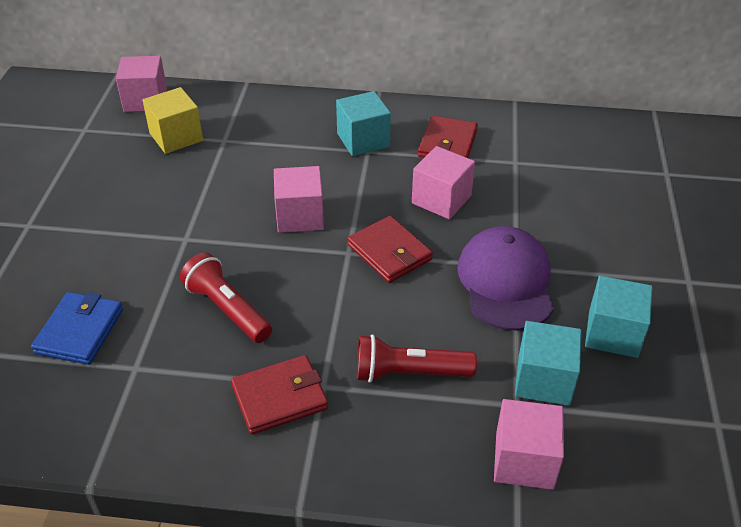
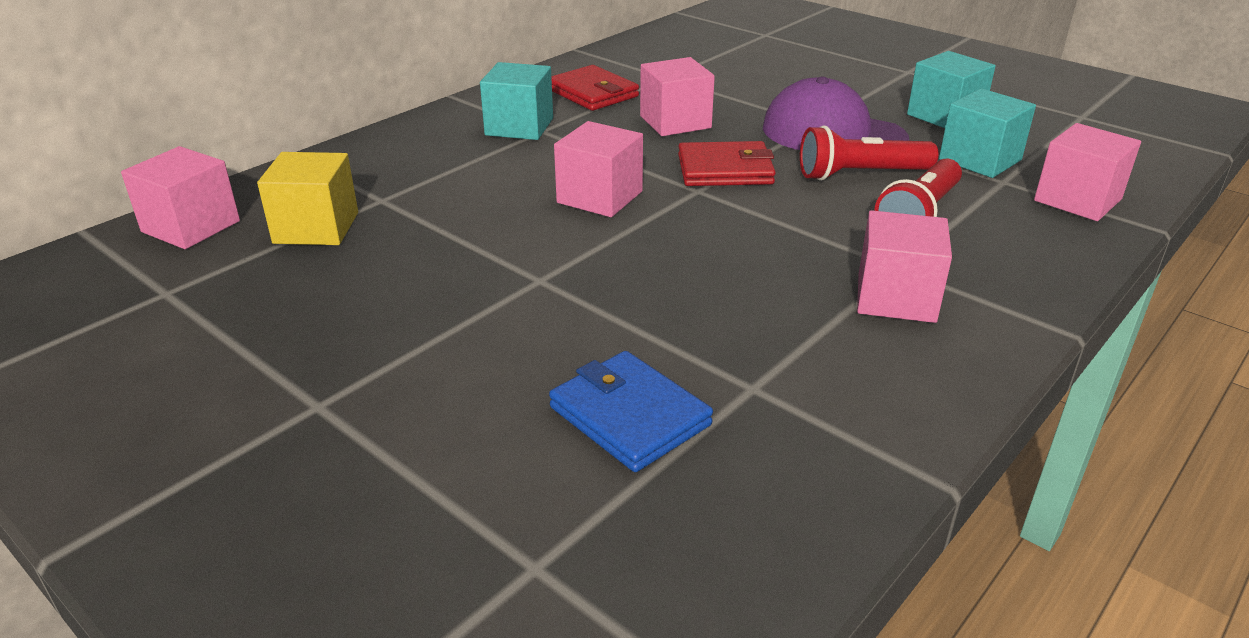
camera: 55 degrees left, 10 degrees down
red flashlight [180,252,272,343] -> red flashlight moved to [800,125,938,181]
red wallet [231,355,328,434] -> pink cube [857,210,952,323]

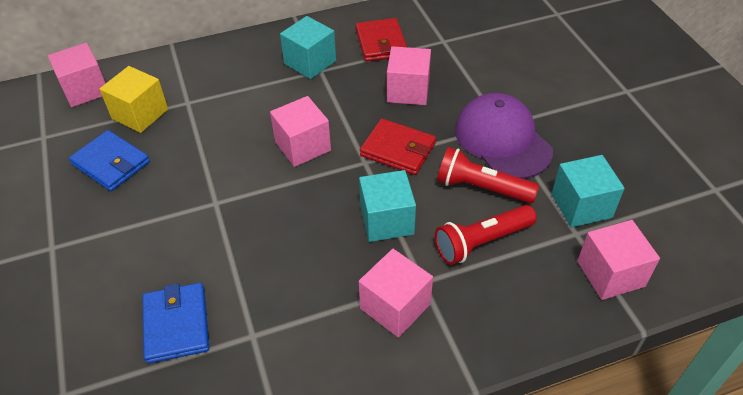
camera: 30 degrees right, 15 degrees up
turquoise cube [907,51,996,128] -> turquoise cube moved to [359,170,416,242]
none -> blue wallet [69,130,150,191]

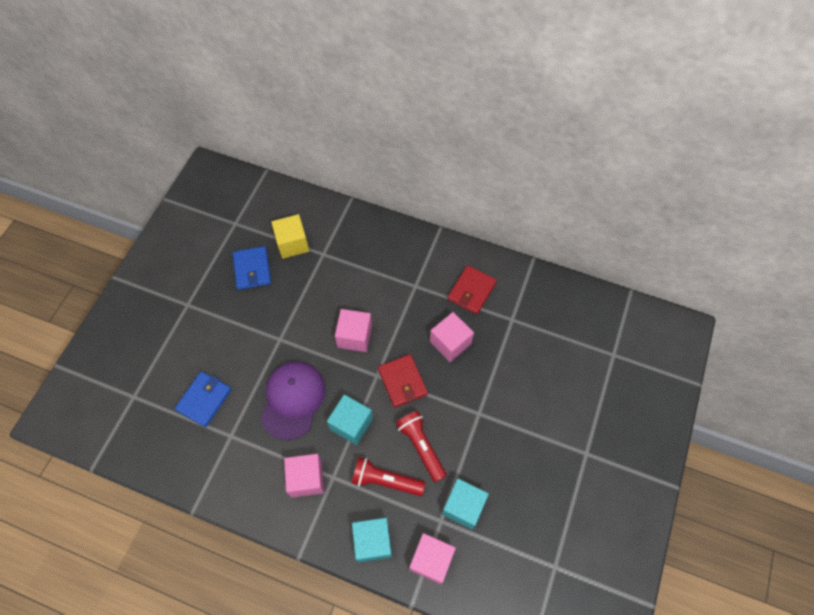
camera: 40 degrees right, 15 degrees up
pink cube [48,43,106,107] -> none
turquoise cube [280,16,336,79] -> turquoise cube moved to [352,518,392,562]
purple cap [455,93,553,179] -> purple cap moved to [261,361,326,440]

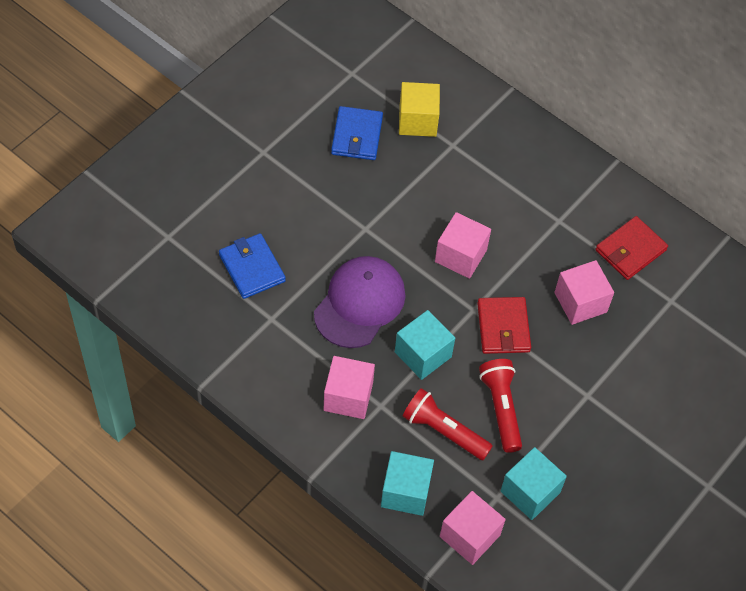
camera: 15 degrees right, 5 degrees down
blue wallet [175,371,232,427] -> blue wallet turned 75 degrees counterclockwise [219,233,286,299]

